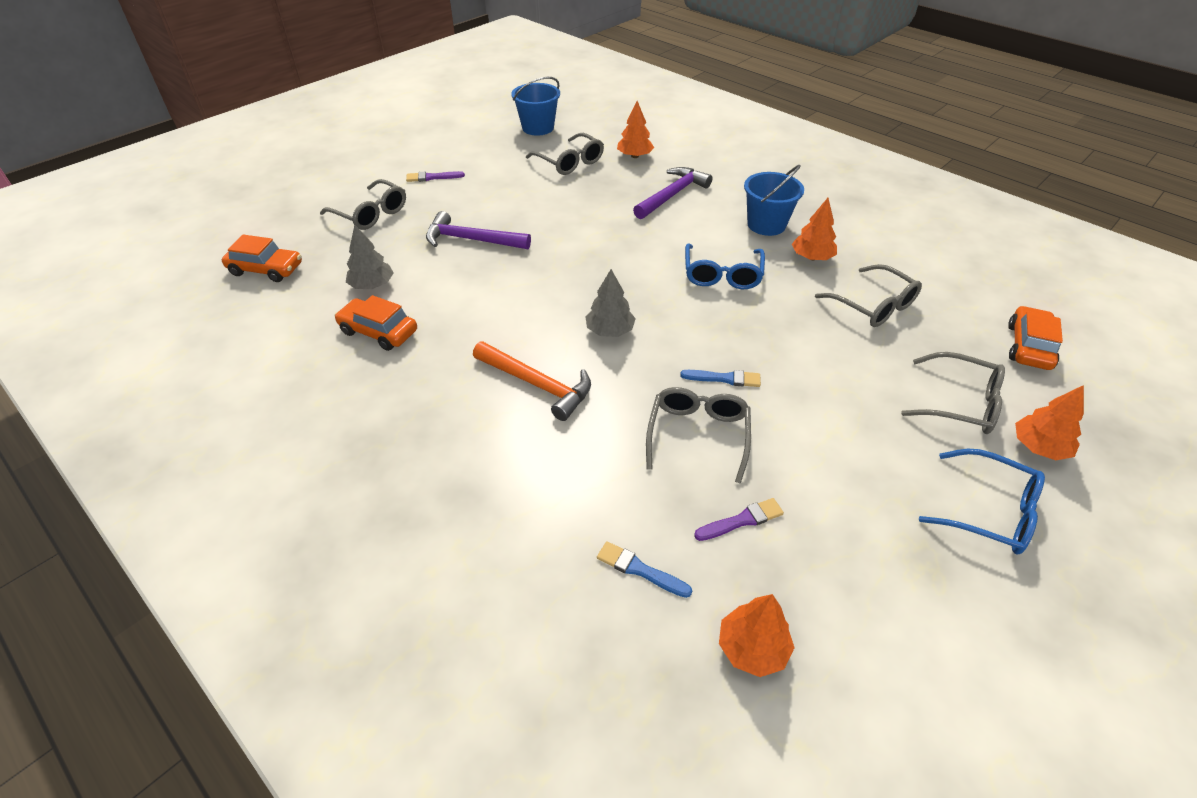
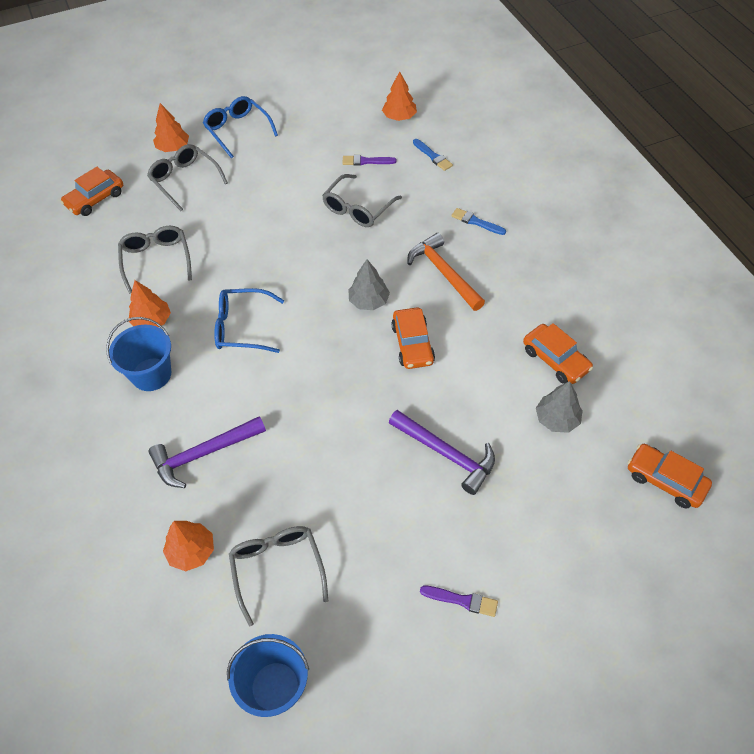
camera: 155 degrees left, 10 degrees up
grey glasses [320,179,406,230] -> none
blue brush [680,370,761,387] -> blue brush moved to [451,208,506,235]
blue glasses [685,243,765,289] -> blue glasses turned 120 degrees counterclockwise [214,288,284,353]
none -> orange car [391,307,435,369]

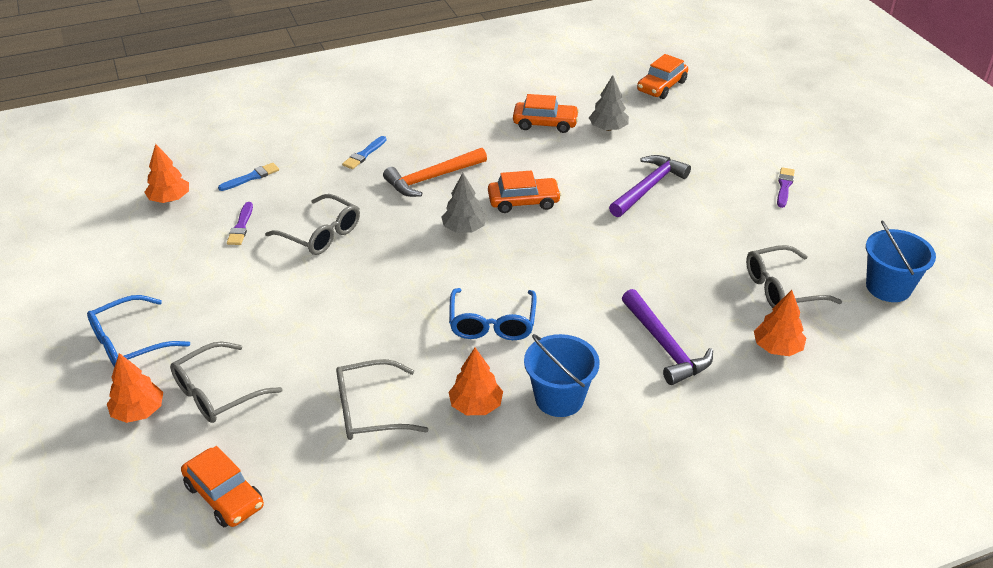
camera: 90 degrees left, 15 degrees down
orange car [523,323,593,384] -> orange car turned 45 degrees clockwise [513,94,579,133]

